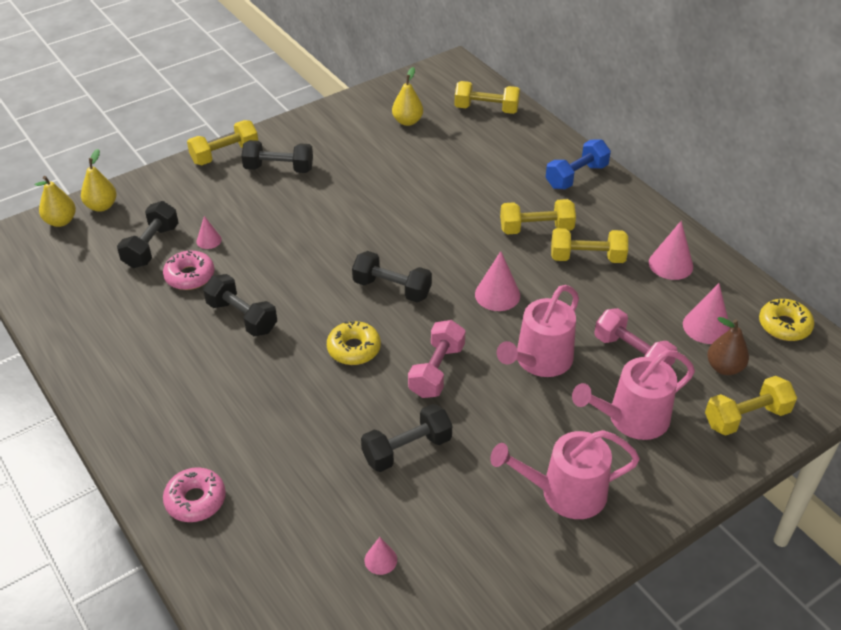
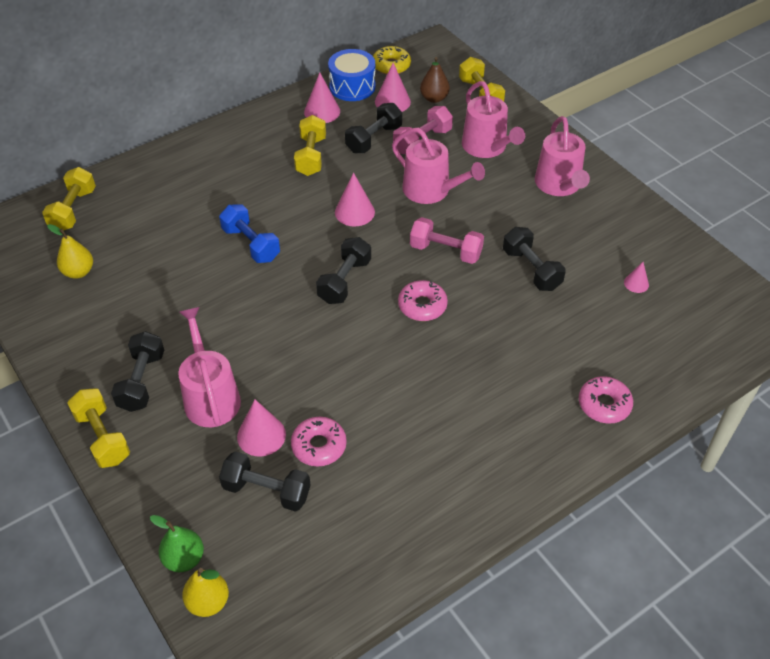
camera: 90 degrees left, 5 degrees up
yellow pear [81,149,117,212] -> green pear [150,515,204,572]
pink cone [197,216,222,249] -> pink cone [237,399,286,457], size x1.73
black dumbbell [203,274,277,336] -> black dumbbell moved to [345,103,402,153]
yellow donut [327,321,381,365] -> pink donut [398,280,448,321]
yellow dumbbell [500,199,576,234] -> none
blue dumbbell [546,140,611,189] -> blue dumbbell moved to [219,204,280,263]
none -> pink watering can [178,307,241,427]
none -> blue drum [328,49,376,101]

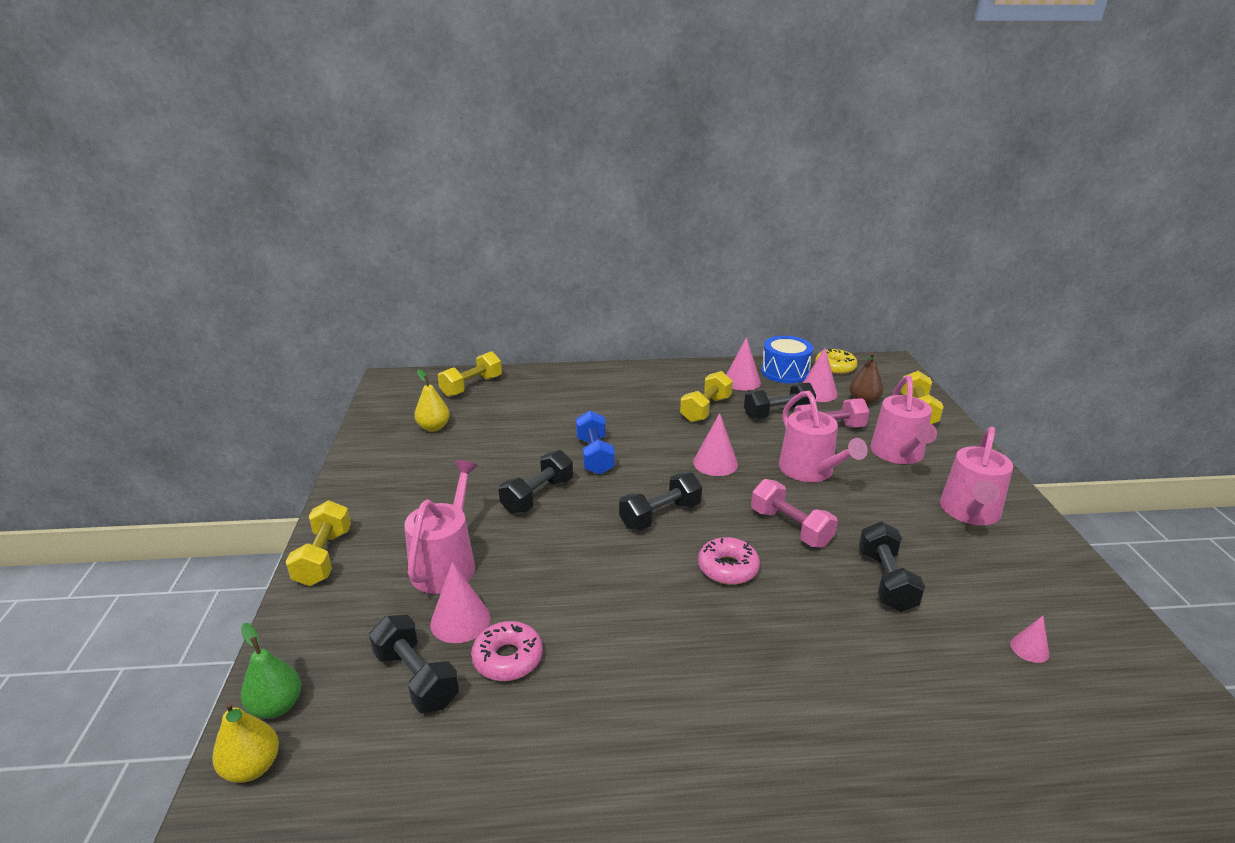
camera: 30 degrees right, 20 degrees down
black dumbbell [111,331,164,412] -> black dumbbell moved to [499,450,573,514]
pink donut [579,376,633,424] -> none

